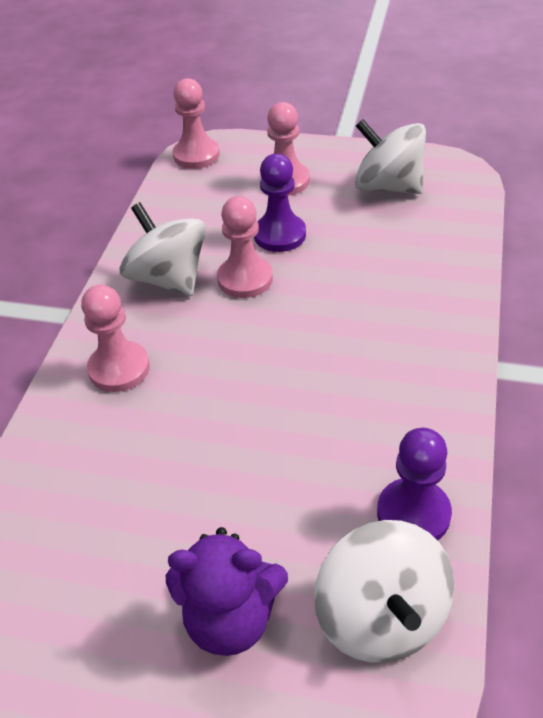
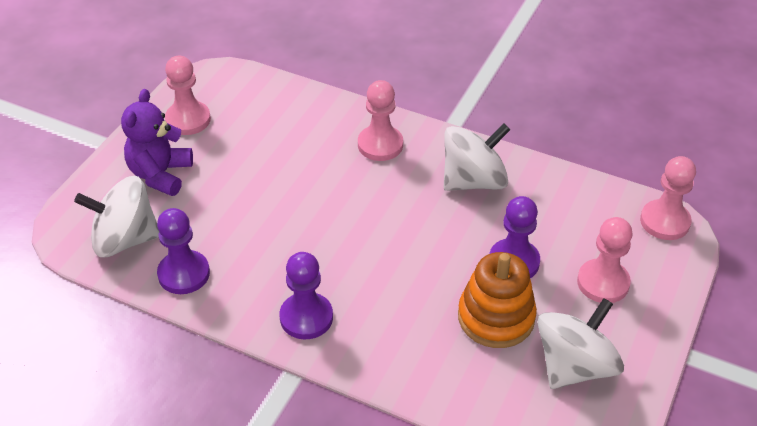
camera: 100 degrees right, 0 degrees up
pink pawn [217,196,273,298] -> pink pawn moved to [165,55,211,135]
none -> purple pawn [280,252,333,339]
none -> orange stacking toy [458,252,537,348]

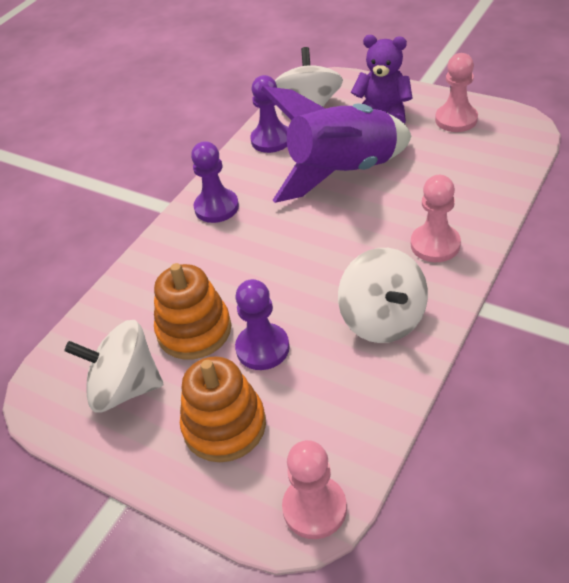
camera: 100 degrees right, 0 degrees up
white spinning top [537,298,624,389] -> white spinning top turned 135 degrees clockwise [64,320,163,413]
pink pawn [577,217,632,303] -> orange stacking toy [180,356,266,462]
none -> purple rocket [261,86,412,203]

